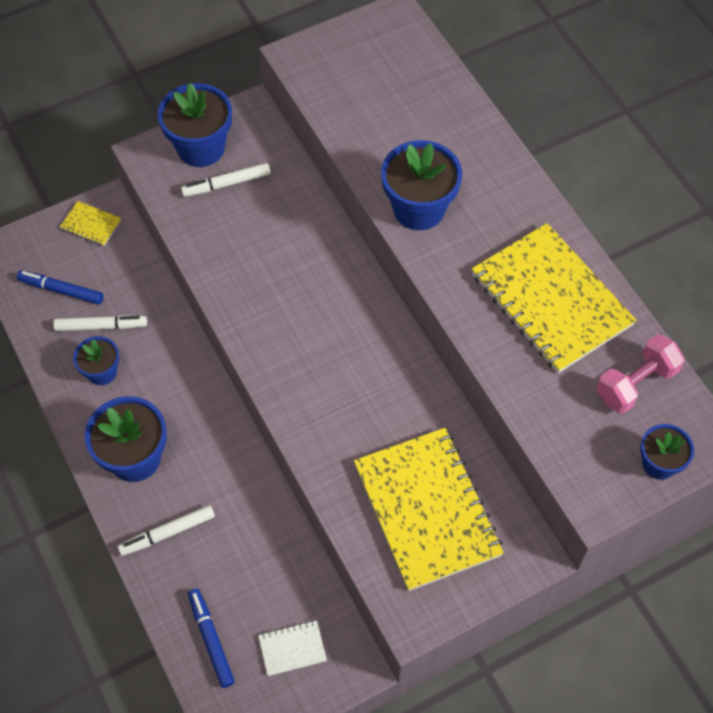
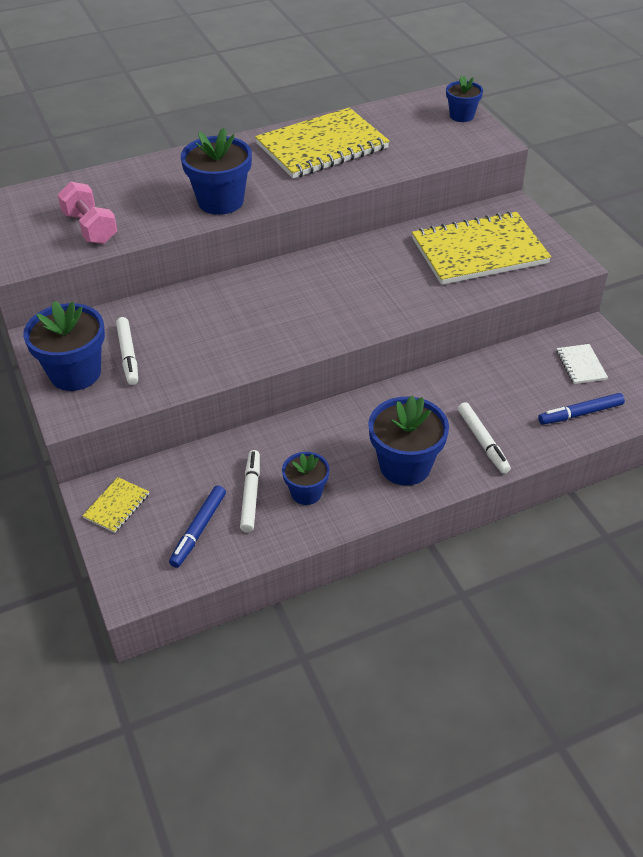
camera: 85 degrees left, 15 degrees down
pink dumbbell [596,334,685,414] -> pink dumbbell moved to [58,182,117,244]

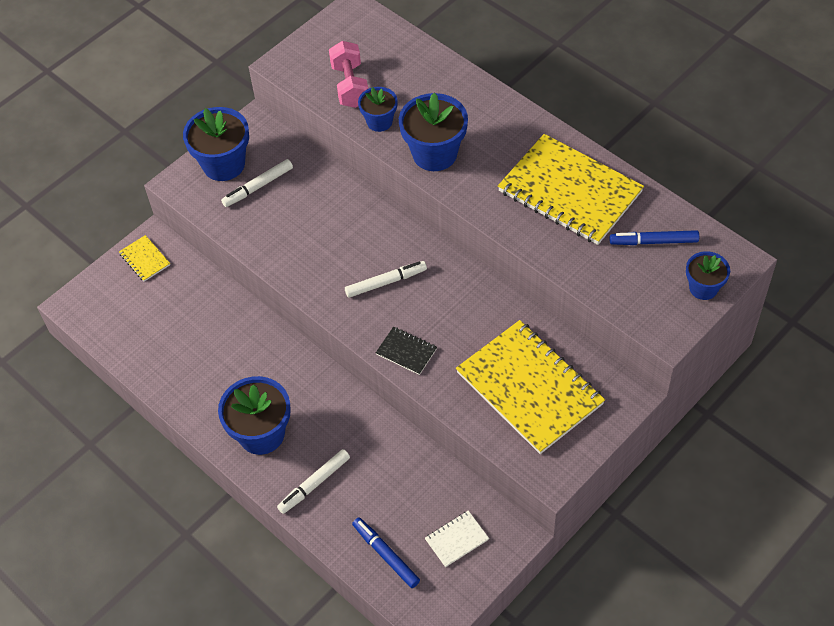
camera: 70 degrees right, 10 degrees up
pink dumbbell [58,182,117,244] -> pink dumbbell turned 45 degrees counterclockwise [329,41,368,108]
yellow notebook [82,477,149,533] -> yellow notebook turned 45 degrees clockwise [119,235,170,282]
blue marker [169,485,226,568] -> blue marker moved to [609,230,699,245]
white marker [240,450,260,532] -> white marker moved to [345,261,427,298]
blue flower pot [282,452,330,505] -> blue flower pot moved to [358,87,398,132]
none -> black notebook [376,327,437,375]

